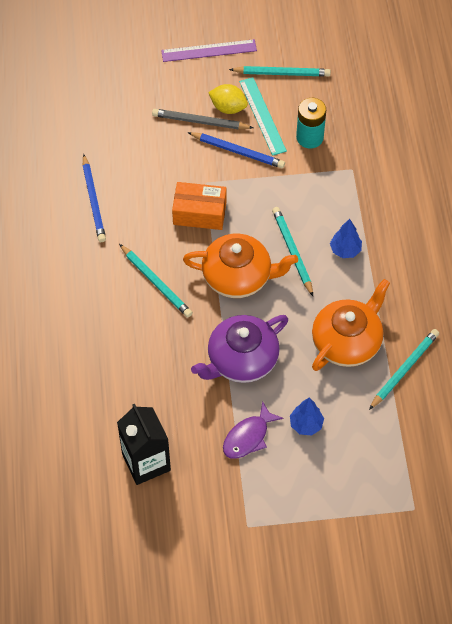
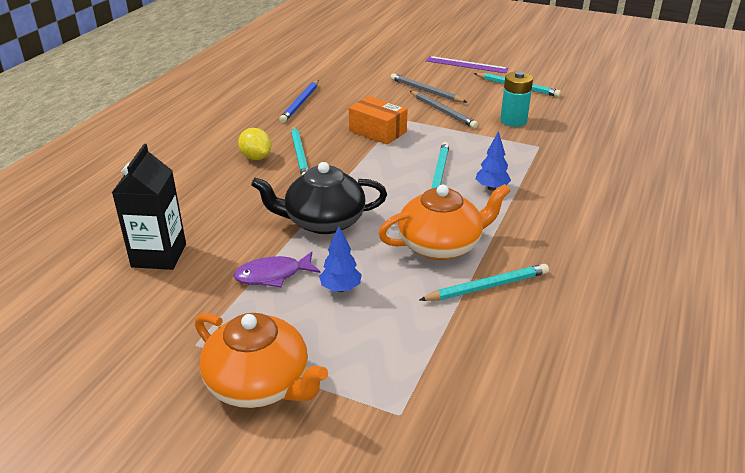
camera: 30 degrees right, 25 degrees down
orange teapot [183,234,298,298] -> orange teapot moved to [195,313,328,408]
blue pencil [187,132,285,168] -> grey pencil [410,91,478,129]
purple teapot [191,315,288,383] -> black teapot [251,162,387,234]
yellow lemon [208,84,248,114] -> yellow lemon moved to [238,128,271,160]
turquoise ruler [239,77,287,156] -> none

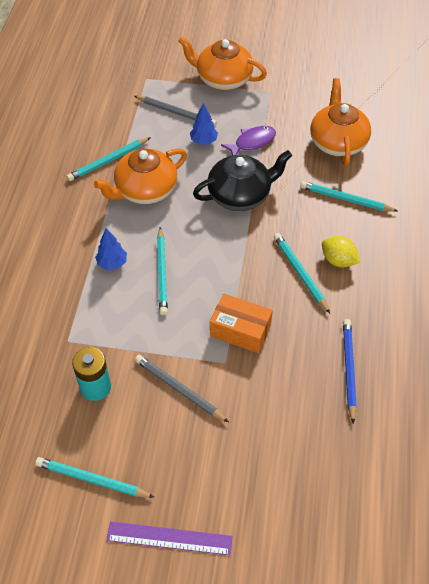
camera: 165 degrees right, 20 degrees up
black carton [112,144,186,270] -> orange teapot [310,78,371,165]
grey pencil [391,73,467,103] -> grey pencil moved to [134,96,217,127]
none -> turquoise pencil [300,181,397,212]

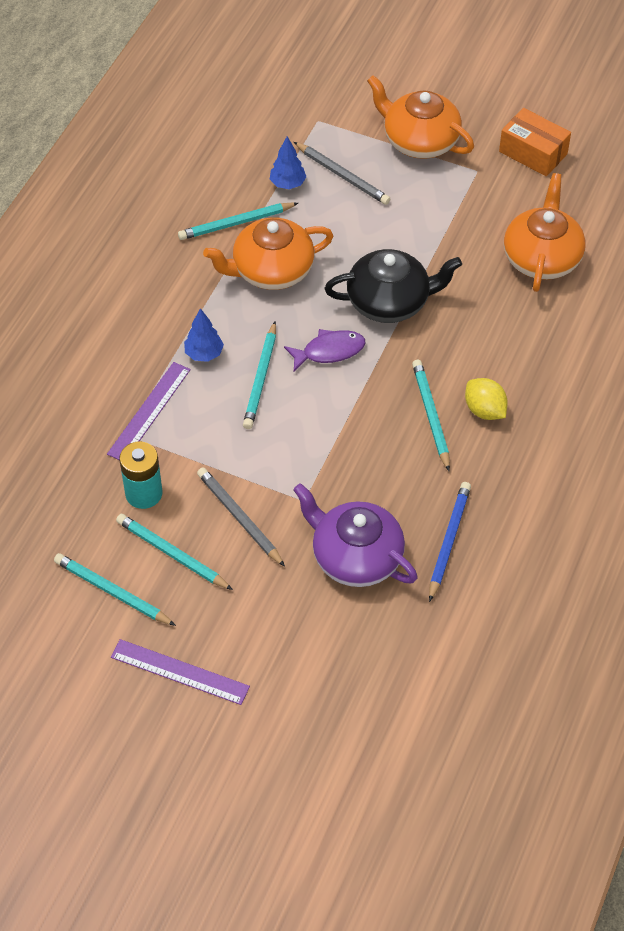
camera: 15 degrees right, 0 degrees up
blue tree [190,103,218,144] -> blue tree moved to [270,136,306,189]
orange box [210,294,273,353] -> orange box moved to [499,108,571,176]
purple fish [221,126,276,156] -> purple fish moved to [284,329,365,371]
turquoise pencil [300,181,397,212] -> turquoise pencil moved to [116,514,233,590]
none -> purple ruler [107,362,191,460]
none -> purple teapot [293,483,418,587]

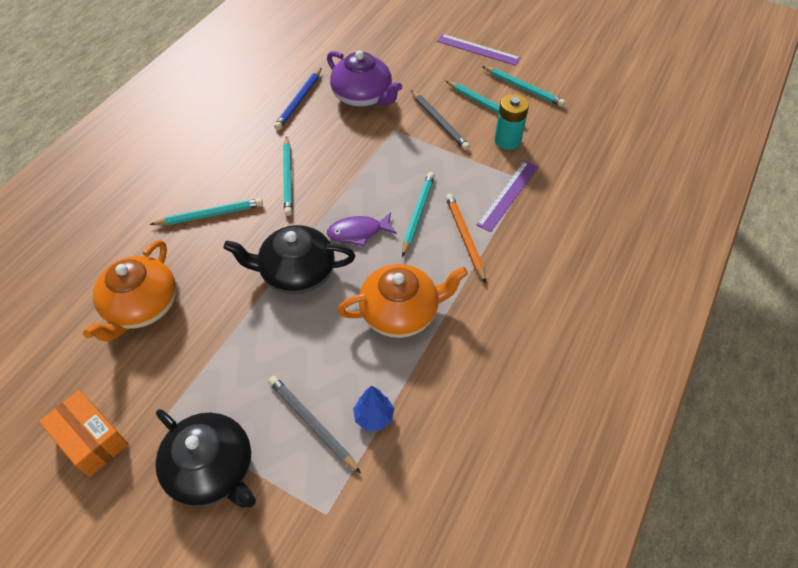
camera: 175 degrees left, 0 degrees up
turquoise pencil [178,202,298,240] -> turquoise pencil moved to [149,198,263,225]
blue tree [184,308,224,362] -> orange pencil [446,194,486,283]
orange teapot [367,75,474,159] -> black teapot [155,409,256,508]
yellow lemon [465,378,508,420] -> none

